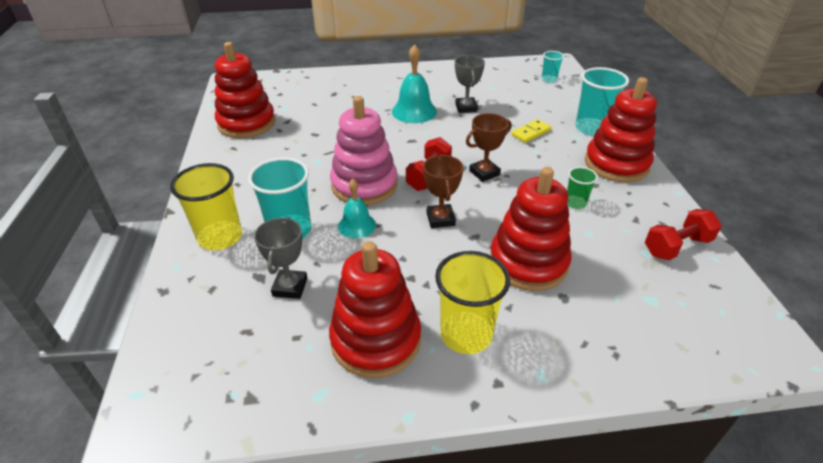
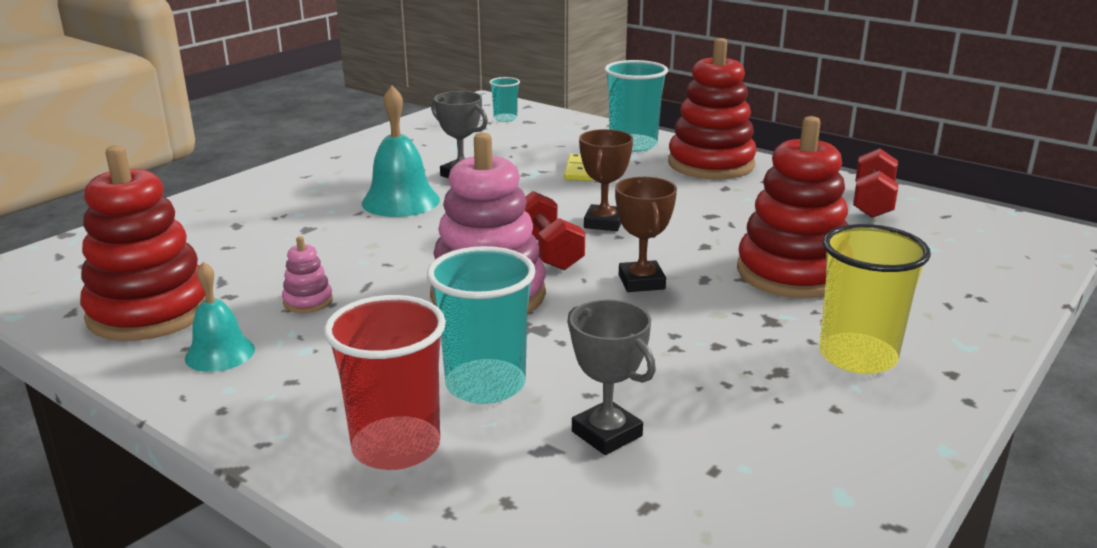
camera: 45 degrees left, 15 degrees down
yellow cup [170,163,242,250] -> red cup [324,295,446,470]
red stacking toy [329,241,421,378] -> none
turquoise bell [338,179,376,238] -> turquoise bell moved to [185,261,255,372]
brown trophy [423,155,464,228] -> brown trophy turned 45 degrees clockwise [615,177,677,292]
green cup [567,167,598,209] -> none
none -> pink stacking toy [282,236,333,313]

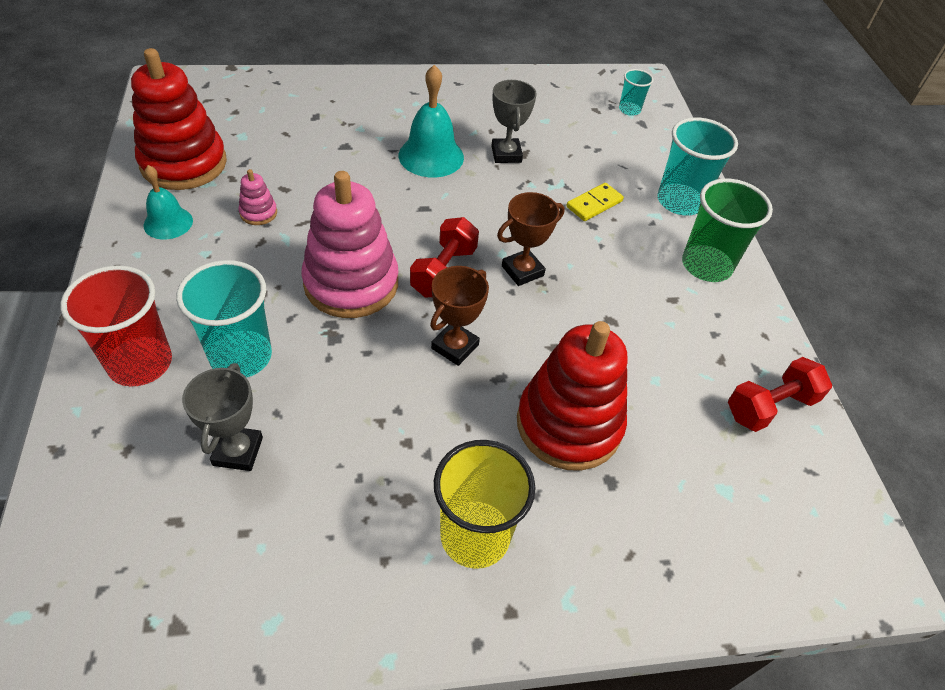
camera: 40 degrees right, 25 degrees up
red stacking toy [668,38,757,179] -> green cup [682,179,773,282]

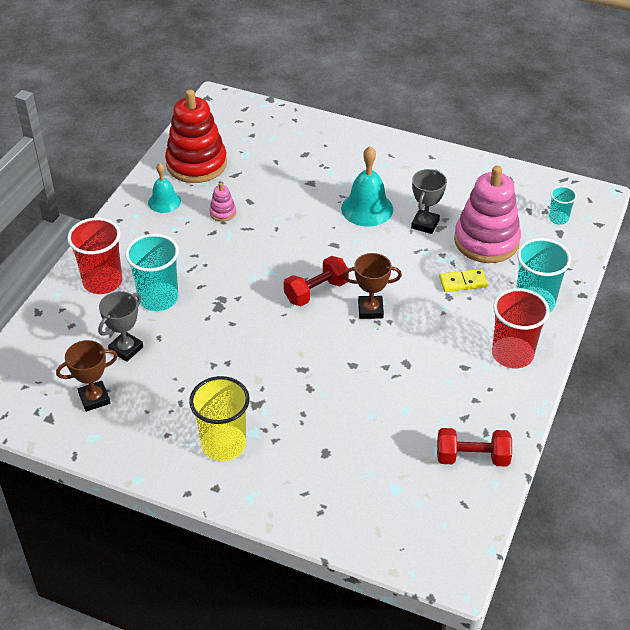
camera: 35 degrees right, 5 degrees down
pink stacking toy [301,171,398,318] -> pink stacking toy moved to [454,166,521,263]
brown trophy [430,266,489,366] -> brown trophy moved to [56,340,118,412]
red stacking toy [517,321,628,471] -> none
green cup [682,179,773,282] -> red cup [492,288,550,369]

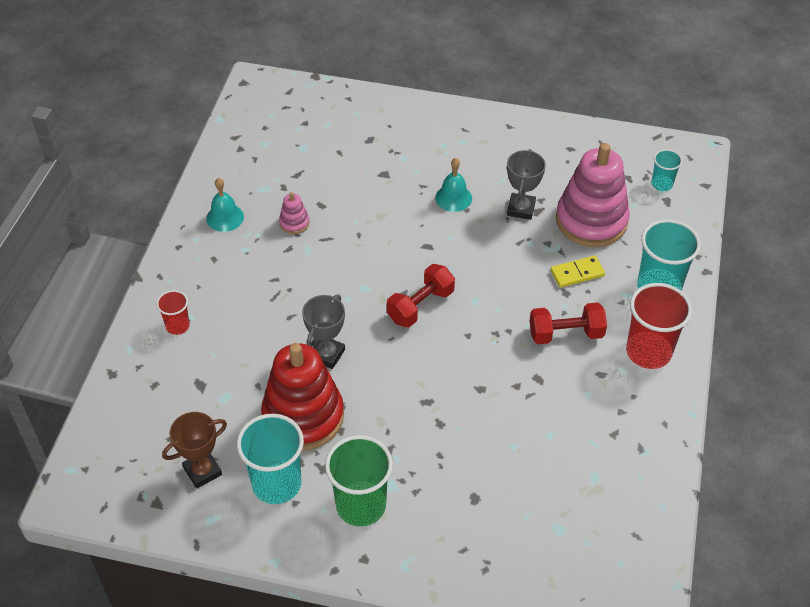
camera: 10 degrees left, 5 degrees up
red cup [67,218,122,294] -> red cup [156,290,190,335], size x0.53
grey trophy [98,291,143,362] -> grey trophy moved to [302,294,345,369]
turquoise cup [125,234,179,311] -> turquoise cup moved to [237,414,304,504]
red stacking toy [165,89,227,183] -> red stacking toy moved to [261,343,344,451]
yellow cup [189,376,250,461] -> green cup [325,435,393,527]
turquoise bell [341,146,393,227] -> turquoise bell [435,158,472,212], size x0.64
brown trophy [343,253,402,319] -> none
red dumbbell [437,428,512,467] -> red dumbbell moved to [530,302,607,344]

